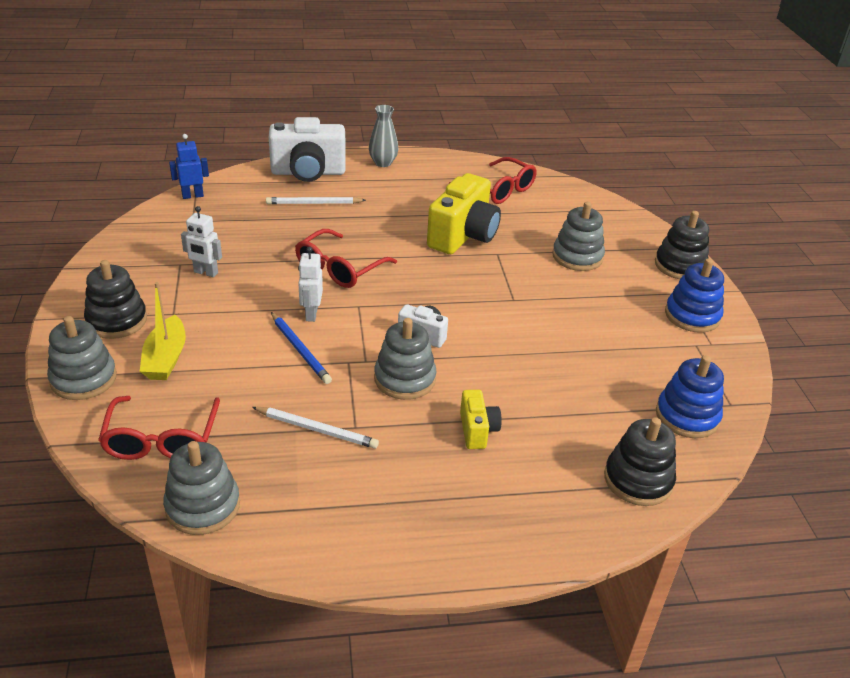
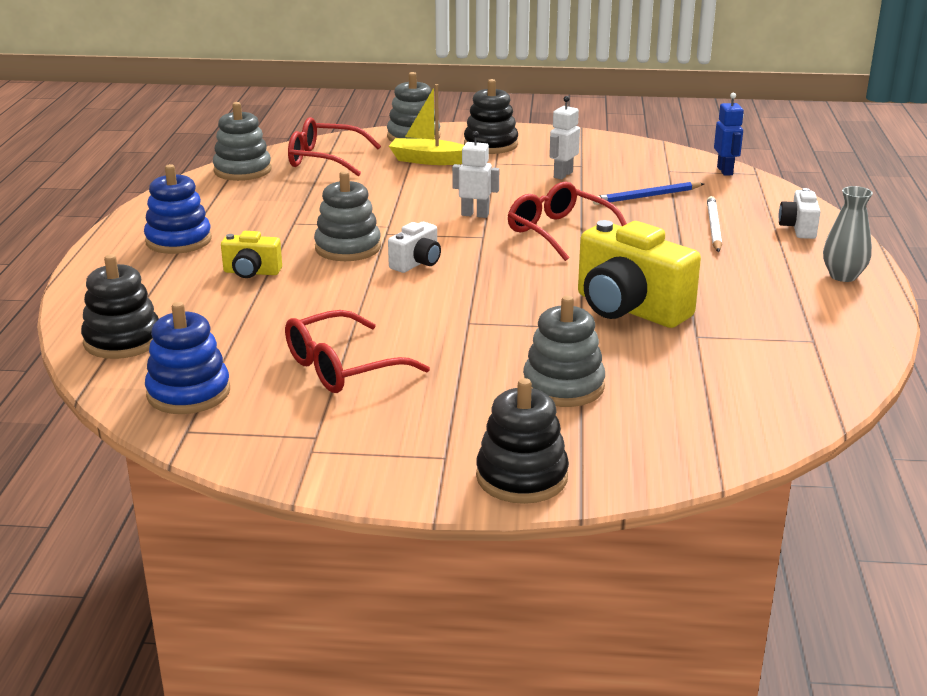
camera: 105 degrees right, 10 degrees down
white pencil [252,407,379,449] -> none
white camera [269,117,346,182] -> white camera [778,188,820,239], size x0.51
blue pencil [271,312,332,384] -> blue pencil moved to [593,182,704,205]
red glasses [449,157,537,204] -> red glasses moved to [285,310,430,393]
blue stacking toy [665,259,724,333] -> blue stacking toy moved to [144,164,212,254]

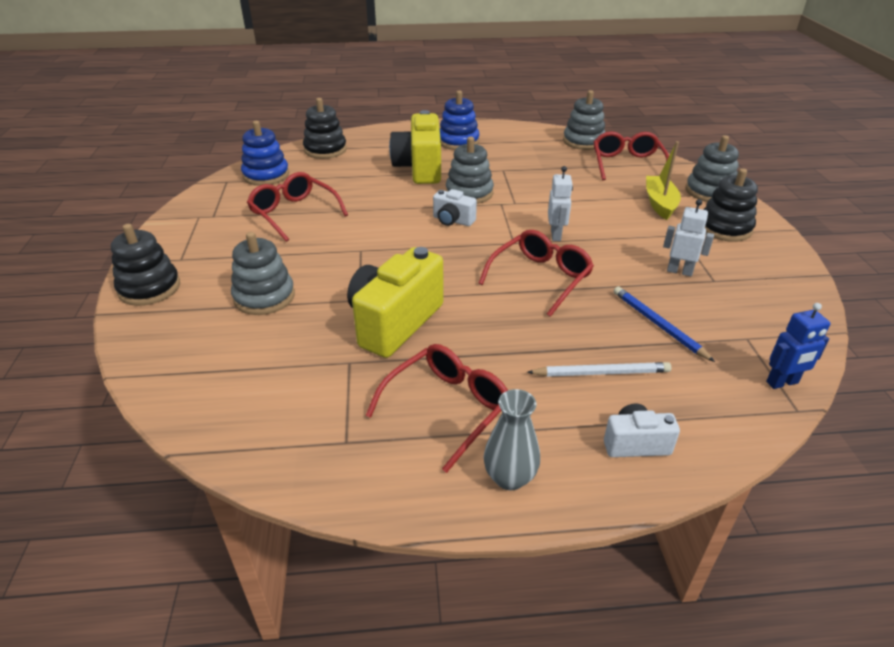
camera: 80 degrees right, 10 degrees up
yellow camera [221,231,282,278] -> yellow camera [389,110,441,184], size x1.97
none -> red glasses [366,344,508,473]

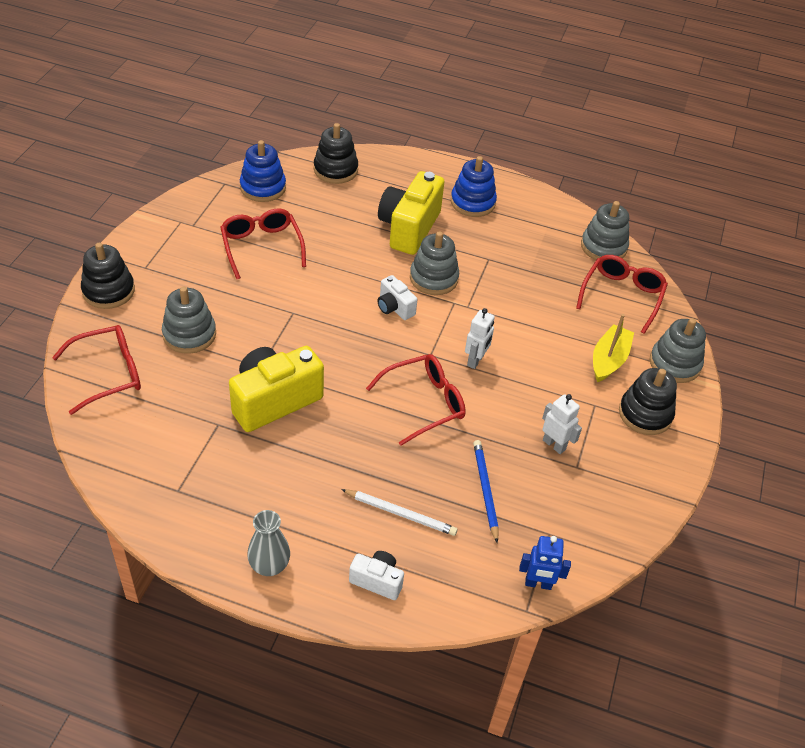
camera: 20 degrees right, 10 degrees up
red glasses [366,344,508,473] -> red glasses moved to [52,325,141,415]

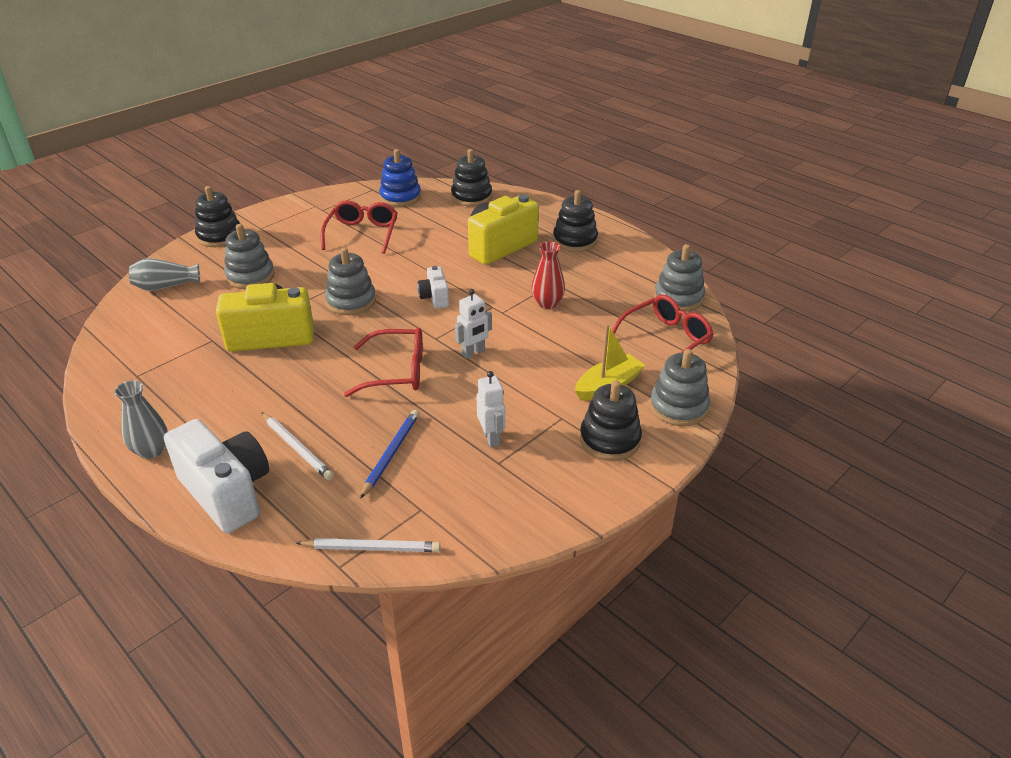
camera: 30 degrees right, 10 degrees down
red glasses [52,325,141,415] -> grey vase [129,258,200,291]
white camera [349,551,404,600] -> white camera [164,419,269,533], size x1.97
grey stacking toy [410,231,459,295] -> grey stacking toy moved to [325,248,376,315]
blue stacking toy [451,156,497,217] -> black stacking toy [553,190,598,252]
blue robot [519,536,571,590] -> white pencil [296,538,440,552]
none -> red vase [531,242,565,309]

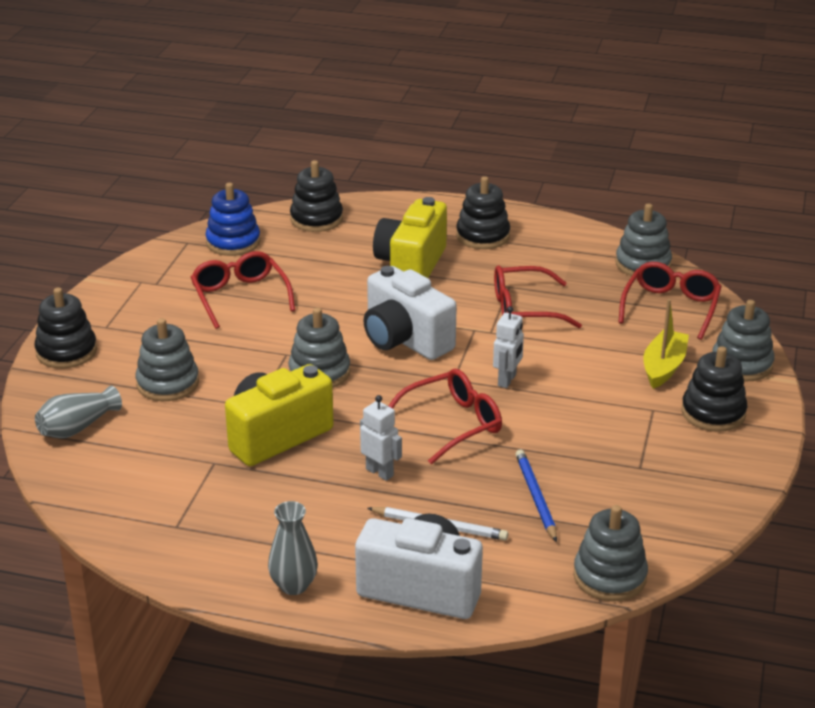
camera: 30 degrees left, 5 degrees down
white pencil [296,538,440,552] -> grey stacking toy [573,505,648,601]
white camera [418,266,449,308] -> white camera [363,266,457,360], size x1.97
white robot [476,371,505,447] -> white robot moved to [360,395,402,481]
red vase [531,242,565,309] -> red glasses [494,265,582,328]

